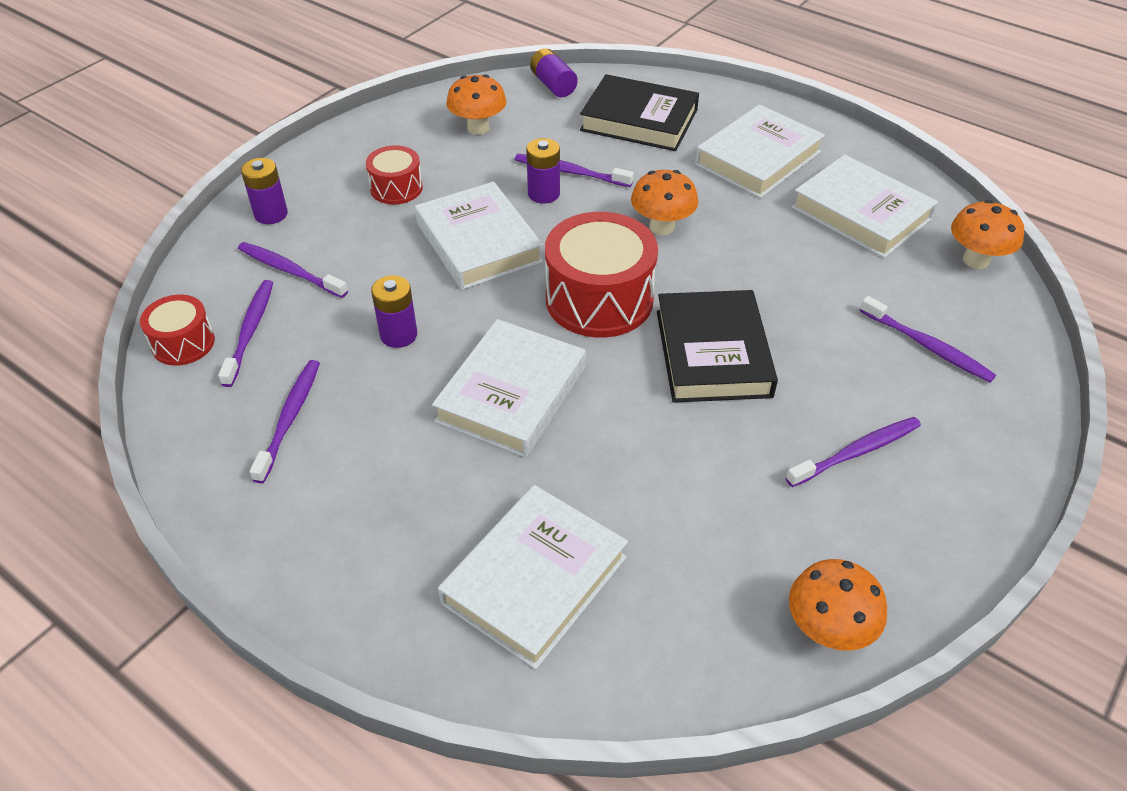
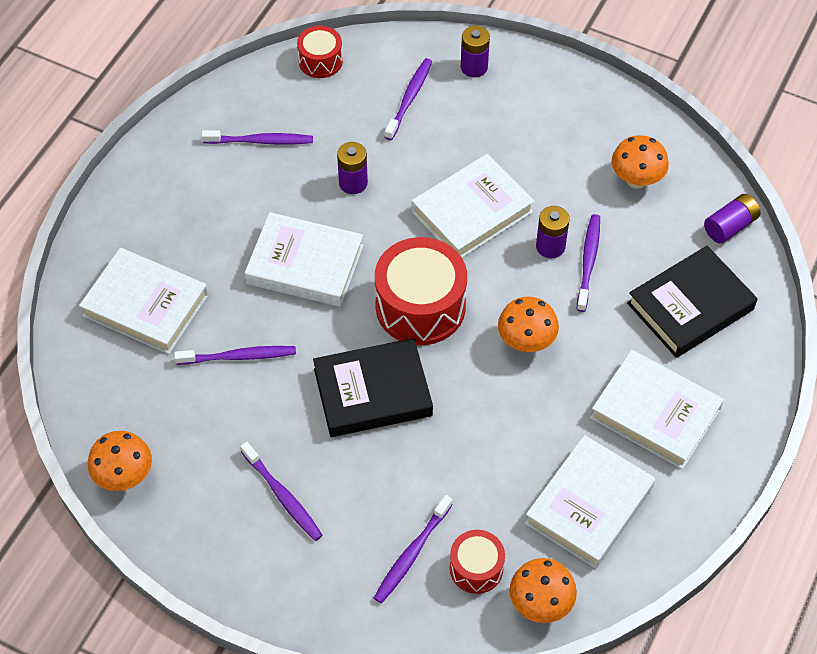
camera: 80 degrees right, 10 degrees up
purple toothbrush [218,280,273,387] -> purple toothbrush moved to [174,346,296,365]
red drum [366,145,423,205] -> red drum moved to [450,530,505,594]
black book [580,74,699,151] -> black book turned 45 degrees clockwise [627,246,758,358]

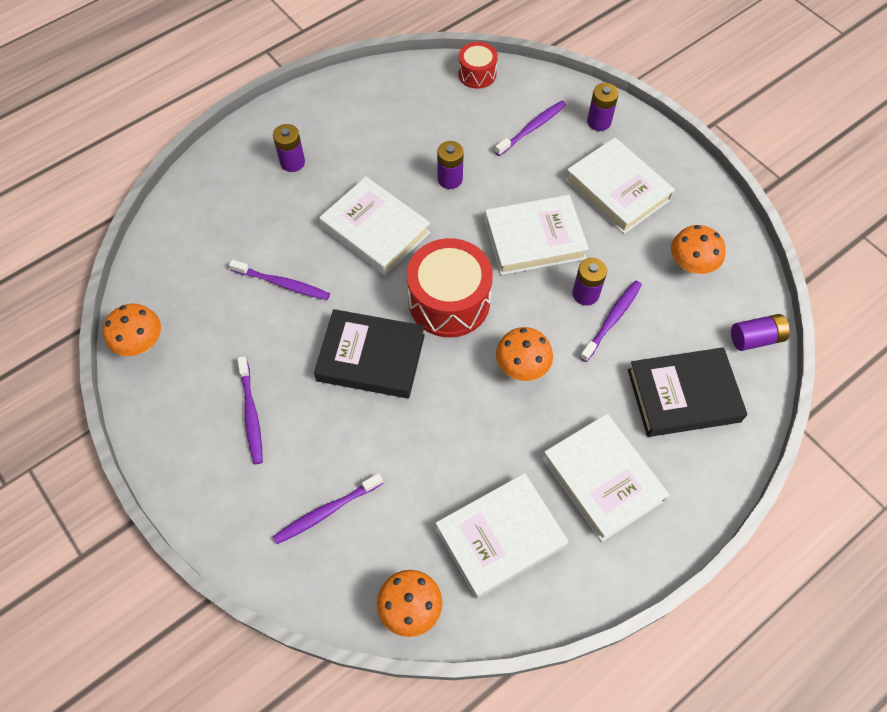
camera: 25 degrees right, 5 degrees up
white book [79,248,208,354] -> white book moved to [565,137,675,234]
purple toothbrush [201,130,313,145] -> none
red drum [450,530,505,594] -> none
none -> purple battery [273,124,305,172]

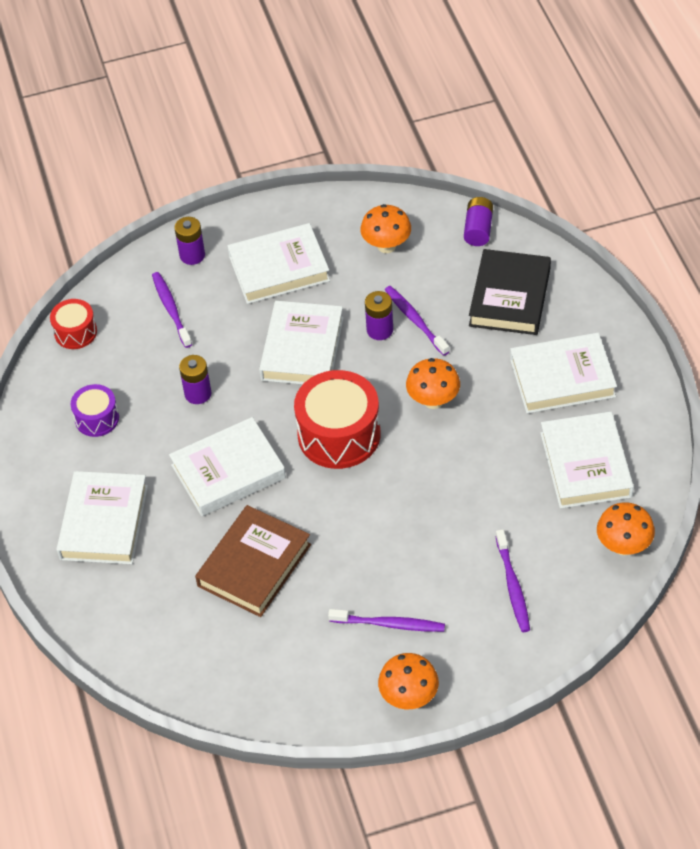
camera: 65 degrees left, 10 degrees down
orange mushroom [103,304,161,356] -> orange mushroom moved to [378,653,439,709]
purple toothbrush [229,259,330,300] -> brown book [195,505,311,617]
purple battery [273,124,305,172] -> white book [56,471,148,564]
black book [314,309,425,399] -> none
none -> purple drum [71,384,119,437]

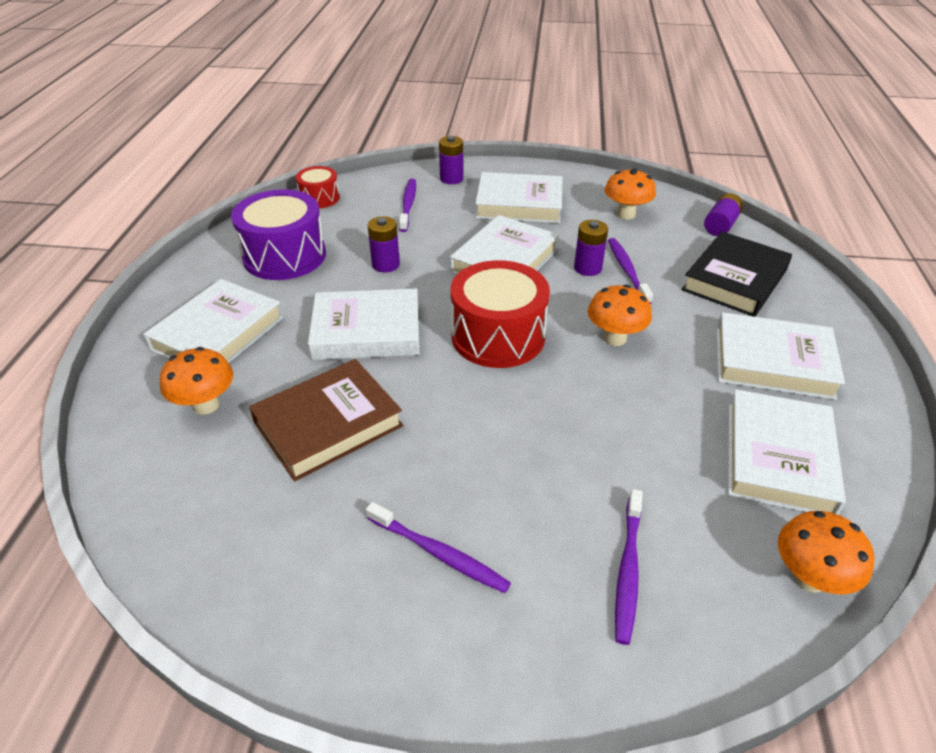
camera: 20 degrees right, 10 degrees down
purple drum [71,384,119,437] -> purple drum [231,189,326,280], size x1.85
orange mushroom [378,653,439,709] -> orange mushroom moved to [160,347,233,415]

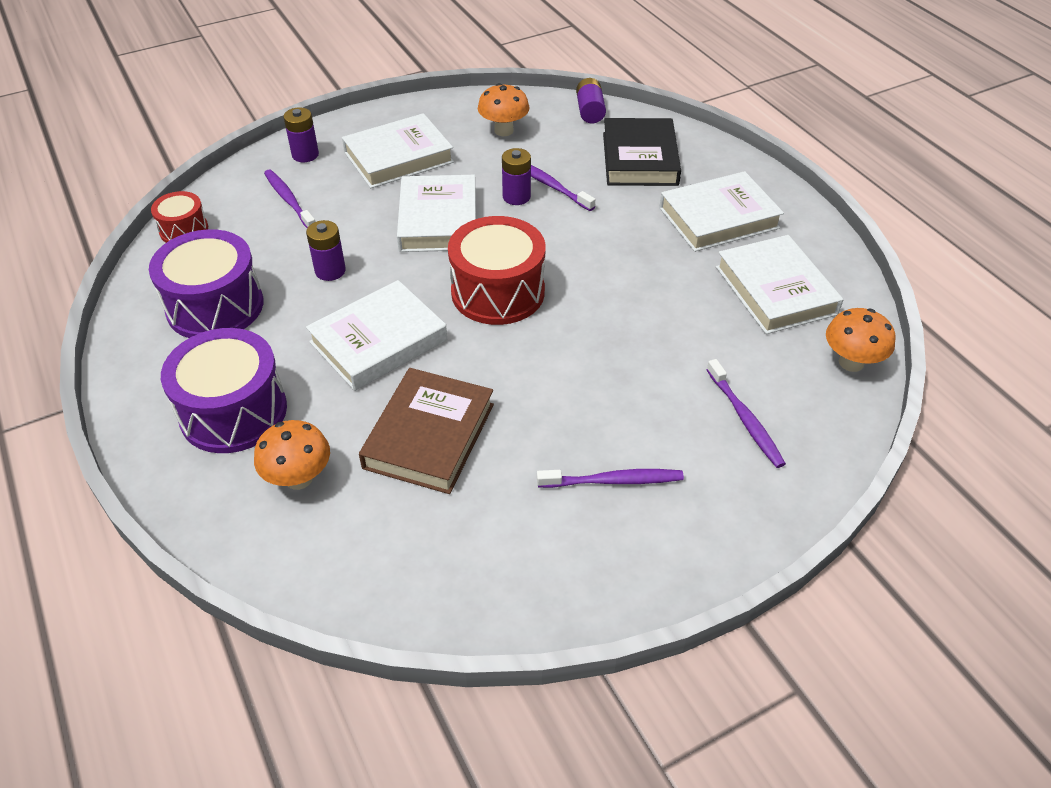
camera: 35 degrees left, 5 degrees up
white book [143,279,283,363] -> purple drum [161,328,287,453]
orange mushroom [588,285,652,346] -> none

